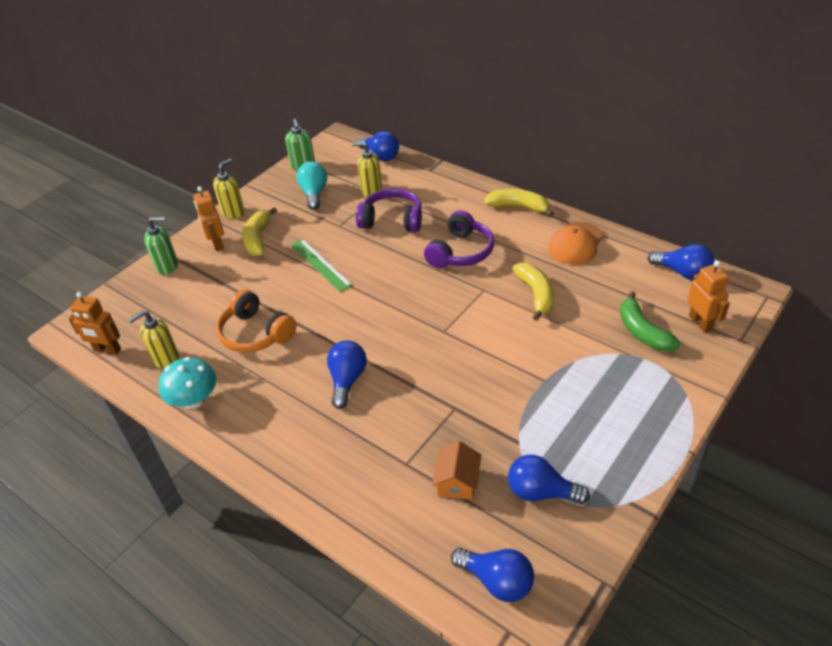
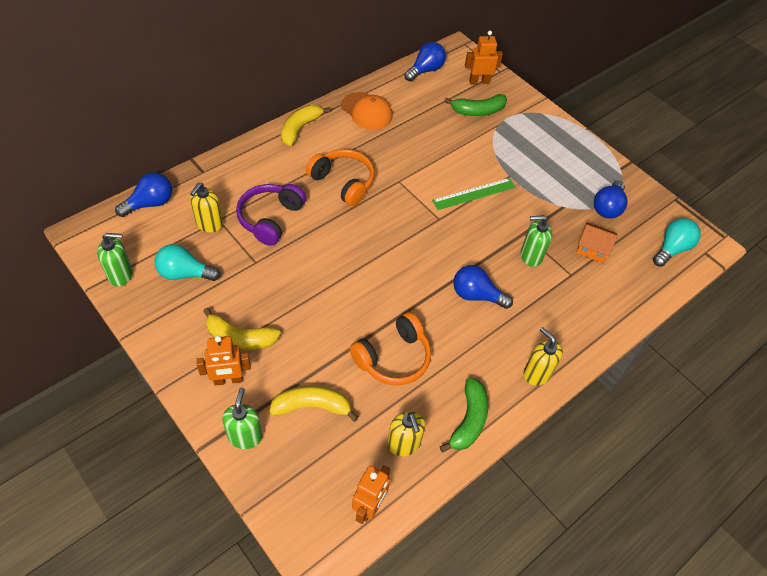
camera: 85 degrees left, 10 degrees up
turquoise mushroom [159,357,217,409] -> green banana [440,377,488,452]
yellow soap dispenser [213,159,245,219] -> yellow soap dispenser moved to [523,327,563,386]
green ruler [291,239,352,292] -> green ruler moved to [432,178,516,210]
purple headphones [424,210,494,268] -> orange headphones [306,149,375,206]
blue light bulb [451,548,534,602] -> turquoise light bulb [653,218,701,267]
yellow banana [512,263,554,321] -> yellow banana moved to [269,386,359,422]
none -> green soap dispenser [521,215,552,267]

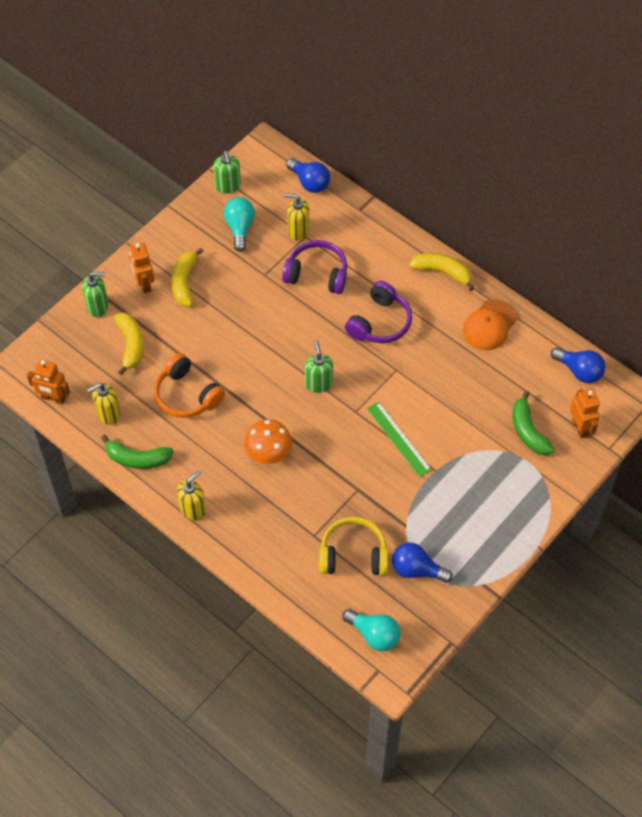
camera: 85 degrees right, 5 degrees up
orange headphones [306,149,375,206] -> purple headphones [345,281,412,343]
blue light bulb [453,265,513,309] -> orange mushroom [244,419,292,464]
green soap dispenser [521,215,552,267] -> green soap dispenser moved to [305,340,333,393]
orange house [576,222,618,263] -> yellow headphones [319,517,388,575]

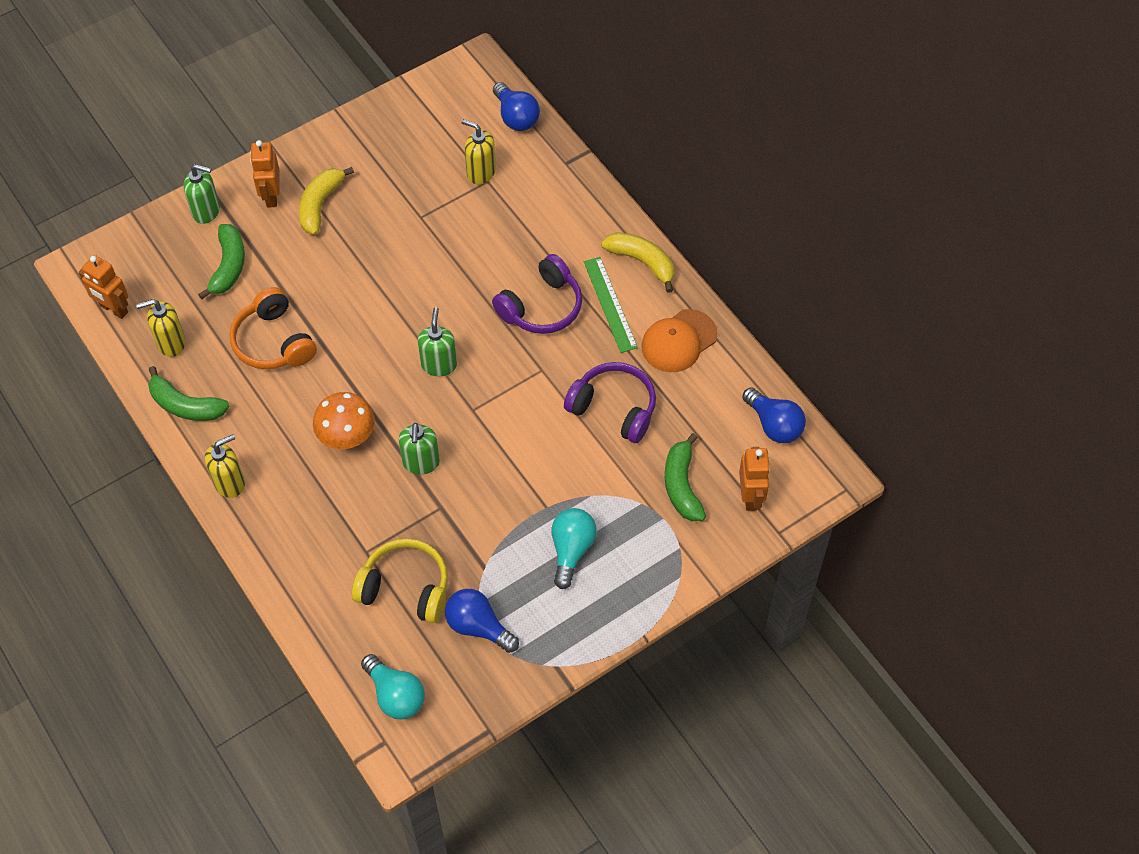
camera: 15 degrees right, 0 degrees up
yellow banana [114,313,144,375] -> green banana [198,224,245,299]
green soap dispenser [213,151,241,194] -> green soap dispenser moved to [398,423,440,475]
turquoise light bulb [224,197,255,252] -> turquoise light bulb moved to [551,508,597,589]
purple headphones [282,240,347,294] -> purple headphones moved to [564,362,656,443]
green ruler [367,402,432,477] -> green ruler moved to [584,257,638,353]

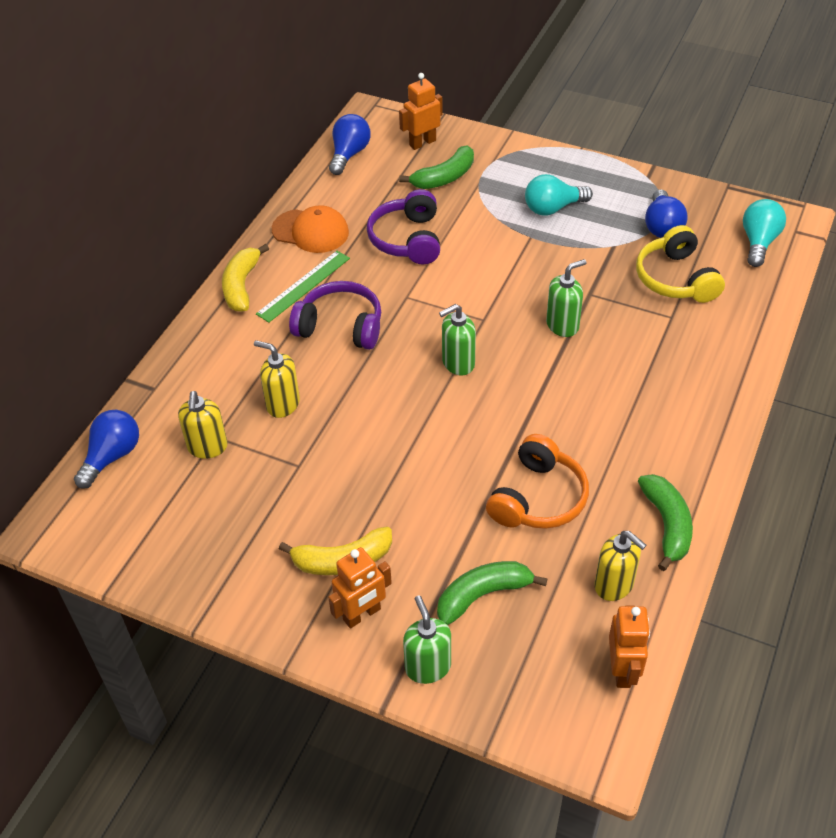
camera: 120 degrees left, 10 degrees down
yellow soap dispenser [205,434,245,498] -> yellow soap dispenser moved to [254,340,300,418]
orange mushroom [313,392,375,449] -> none

